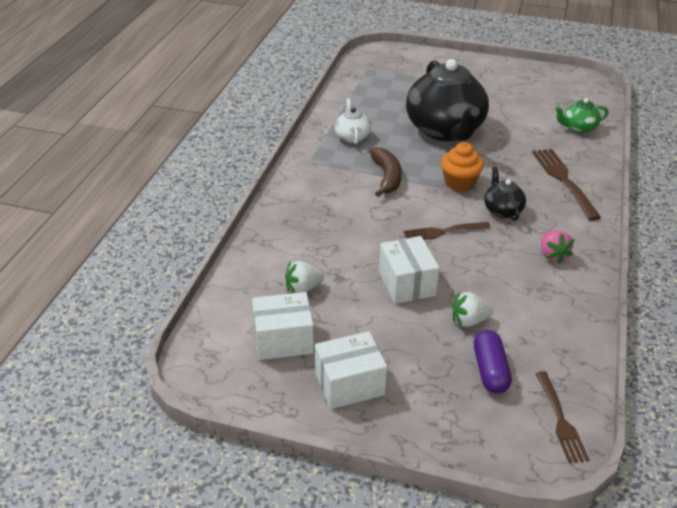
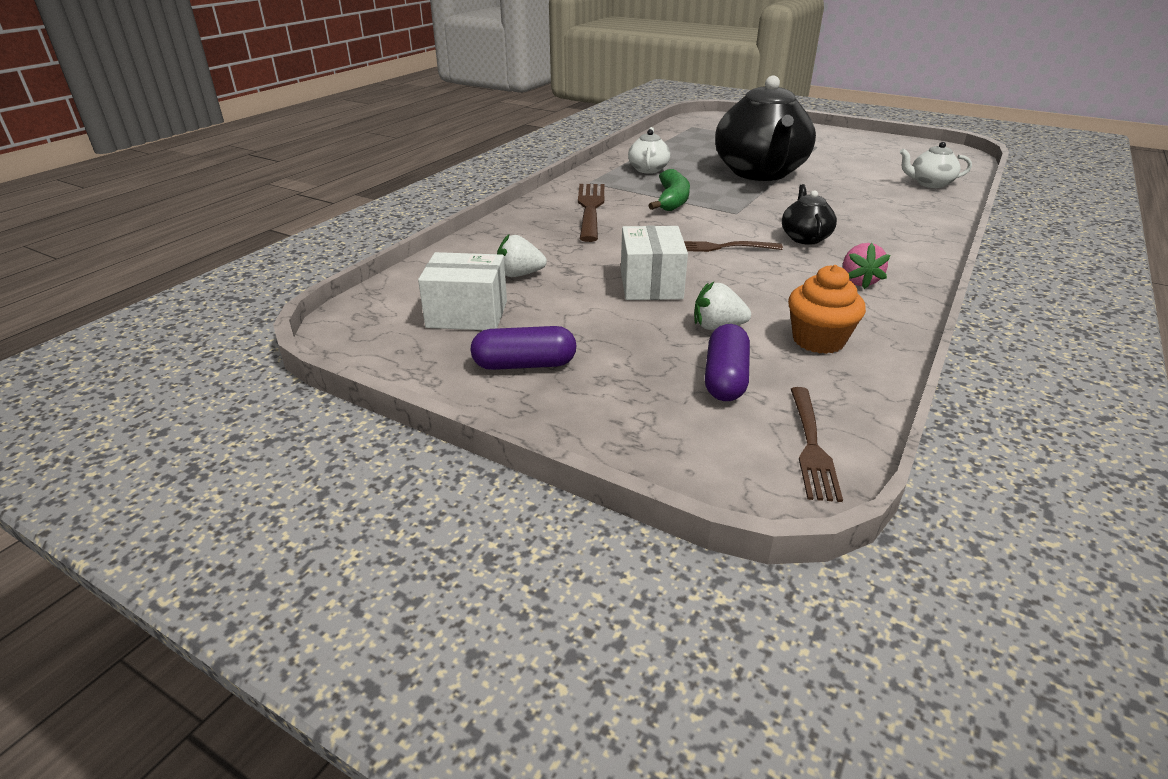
camera: 15 degrees right, 5 degrees down
white box [315,331,387,409] -> purple capsule [471,326,577,370]
brown banana [369,147,402,197] -> green banana [648,169,690,211]
orange cupcake [441,142,484,192] -> orange cupcake moved to [788,265,866,354]
brown fork [532,149,601,221] -> brown fork moved to [578,184,604,242]
green teapot [555,98,609,133] -> white teapot [900,142,972,188]

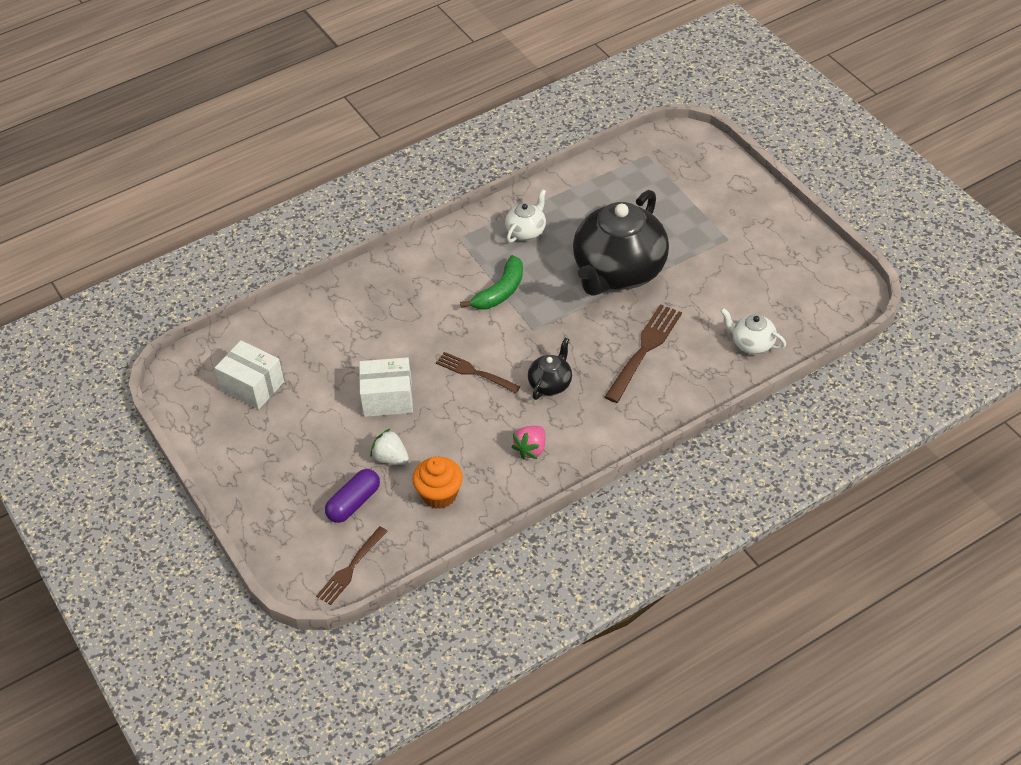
camera: 30 degrees right, 15 degrees up
purple capsule [471,326,577,370] -> none
white strawberry [497,234,547,277] -> none
brown fork [578,184,604,242] -> brown fork moved to [605,304,682,403]
white box [621,226,688,300] -> white box turned 60 degrees clockwise [359,357,413,417]

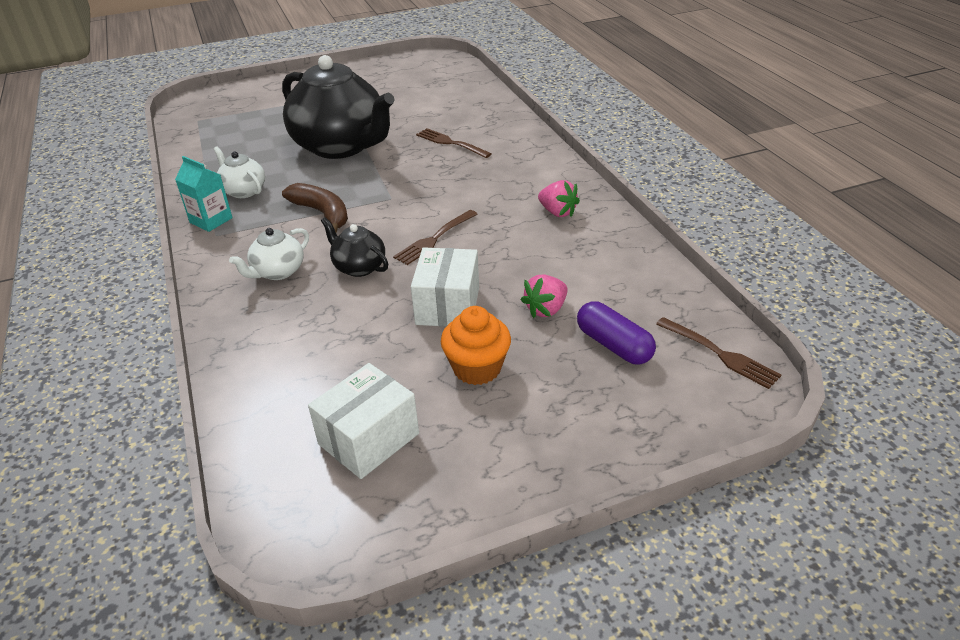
camera: 80 degrees left, 10 degrees down
white strawberry [370,428,409,465] -> pink strawberry [521,275,568,318]
orange cupcake [412,456,463,509] -> orange cupcake moved to [441,306,511,385]
green banana [460,255,523,310] -> brown banana [282,183,348,233]
black teapot [528,338,572,400] -> black teapot moved to [321,217,388,277]
brown fork [605,304,682,403] -> brown fork [416,128,492,158], size x0.66
white teapot [720,308,786,354] -> white teapot moved to [229,228,309,280]
none -> turquoise carton [175,156,233,232]

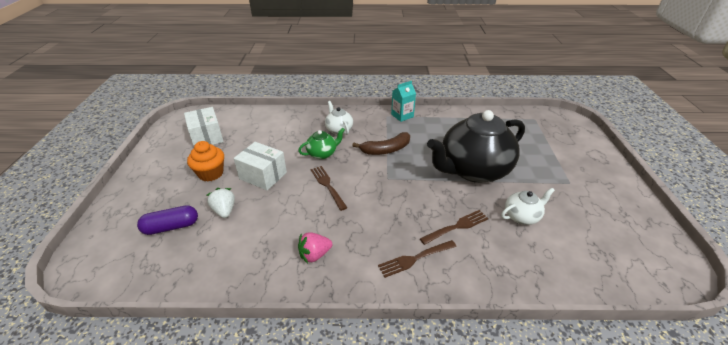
camera: 110 degrees right, 0 degrees up
white teapot [214,146,265,198] -> white teapot moved to [501,188,555,225]
black teapot [321,217,388,277] -> green teapot [298,128,345,159]
pink strawberry [521,275,568,318] -> white strawberry [207,188,235,218]
brown fork [656,317,781,389] -> brown fork moved to [378,240,457,278]

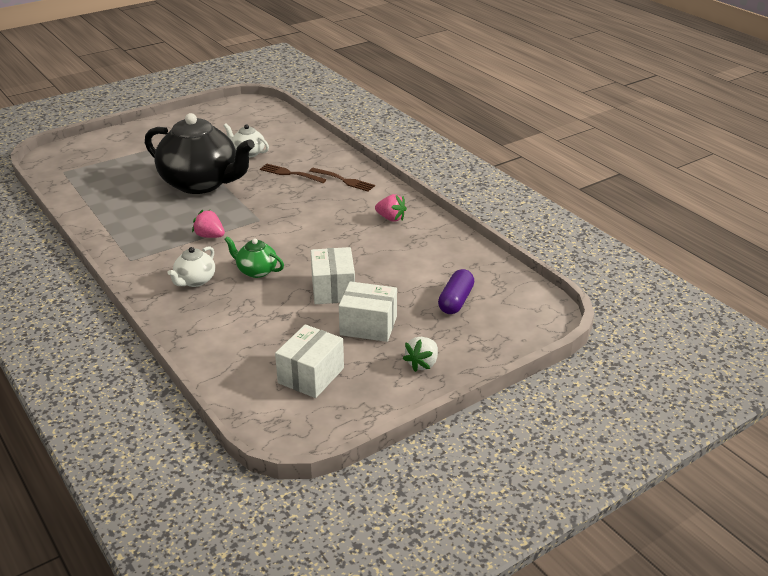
camera: 125 degrees left, 5 degrees down
purple capsule [137,205,198,235] -> purple capsule turned 75 degrees clockwise [438,269,475,314]
orange cupcake [187,141,224,181] -> white box [339,281,397,342]
white strawberry [207,188,235,218] -> white strawberry moved to [403,337,438,372]
brown fork [311,166,347,211] -> none
brown banana [352,132,410,155] -> pink strawberry [192,210,225,238]
turquoise carton [391,81,416,122] -> none

